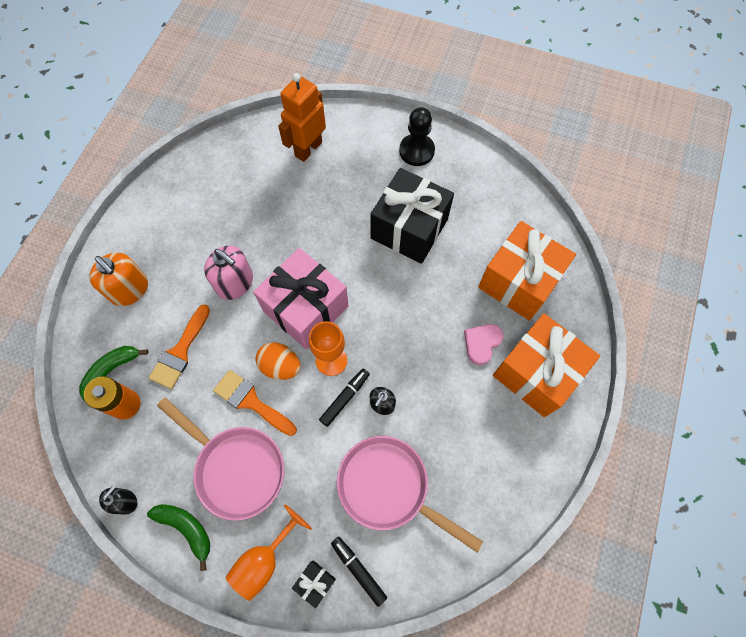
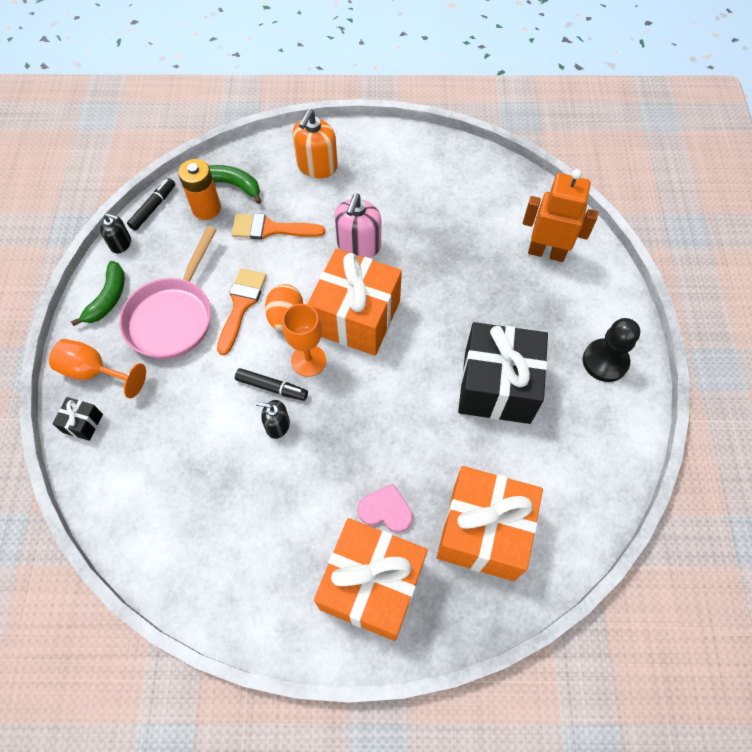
camera: 70 degrees right, 5 degrees down
pink gift [253,248,348,349] -> orange gift [307,248,402,356]
black marker [331,537,387,607] -> black marker moved to [127,178,175,231]
pink pan [337,436,483,553] -> none

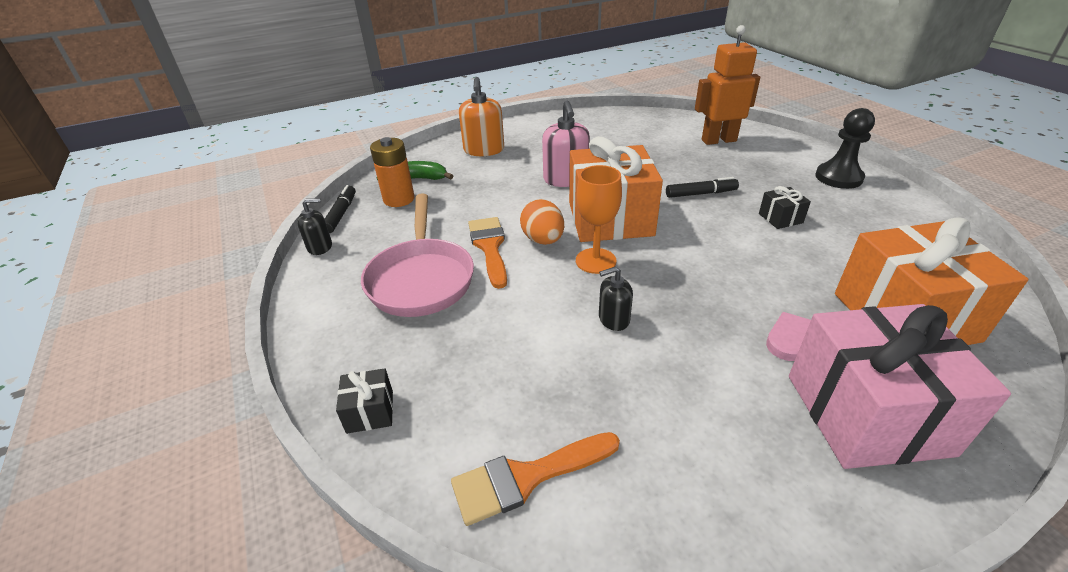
camera: 25 degrees left, 25 degrees down
orange goblet [49,339,146,398] -> none
green banana [71,261,125,326] -> none
orange brush [232,213,325,240] -> orange brush moved to [451,432,620,526]
black marker [235,368,308,401] -> black marker moved to [666,177,739,198]
orange gift [314,518,428,641] -> pink gift [789,304,1011,469]
black gift [458,322,548,424] -> black gift [759,186,811,229], size x0.41

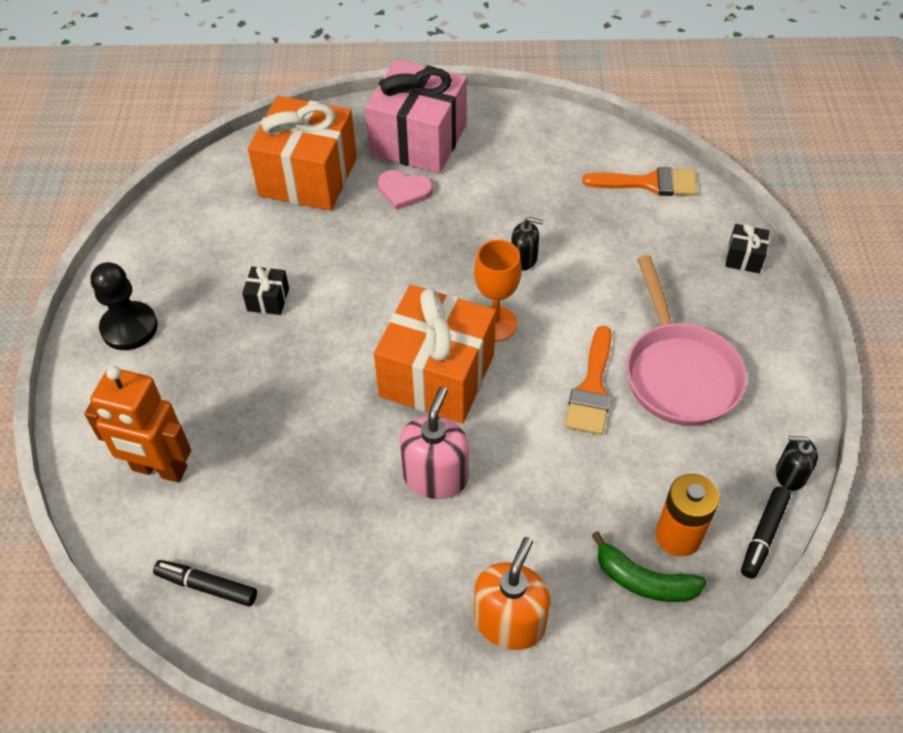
camera: 155 degrees left, 15 degrees up
pink pan [361,193,474,317] -> pink pan turned 150 degrees clockwise [626,255,747,426]
orange egg [520,199,564,245] -> none
black marker [666,177,739,198] -> black marker moved to [153,560,257,607]

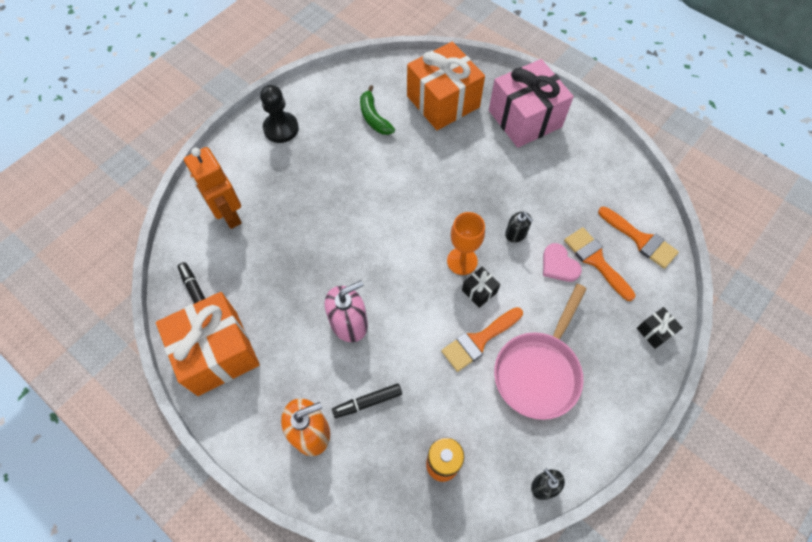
camera: 40 degrees right, 10 degrees up
black gift [242,266,289,315] -> black gift moved to [462,267,500,308]
orange gift [374,285,496,423] -> orange gift moved to [156,292,260,396]
pink heart [377,170,433,210] -> pink heart moved to [543,243,582,282]
green banana [592,531,707,602] -> green banana moved to [360,85,395,135]
black marker [741,486,791,579] -> black marker moved to [332,383,402,418]
none -> orange brush [564,227,635,301]

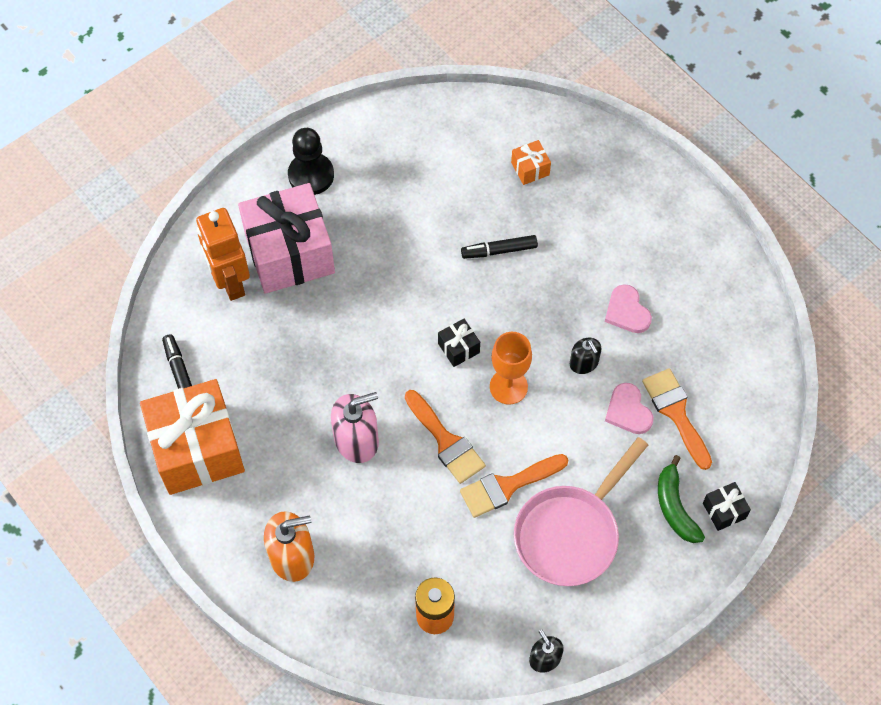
camera: 10 degrees right, 0 degrees up
black marker [332,383,402,418] -> black marker moved to [461,235,538,259]
green banana [360,85,395,135] -> green banana moved to [658,455,705,543]
orange gift [407,42,485,130] -> orange gift [511,140,551,185], size x0.41
black gift [462,267,500,308] -> black gift moved to [438,319,480,367]
pink gift [489,59,574,148] -> pink gift moved to [238,183,335,294]
orange brush [598,207,679,269] -> orange brush moved to [405,390,486,484]
none -> pink heart [605,284,652,333]

